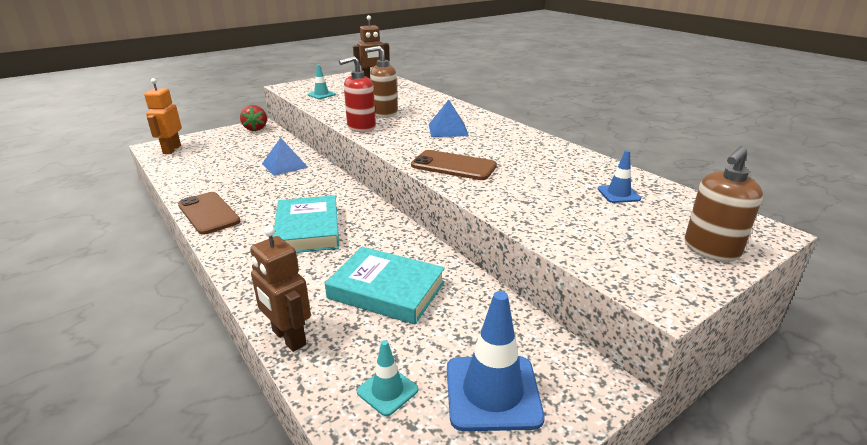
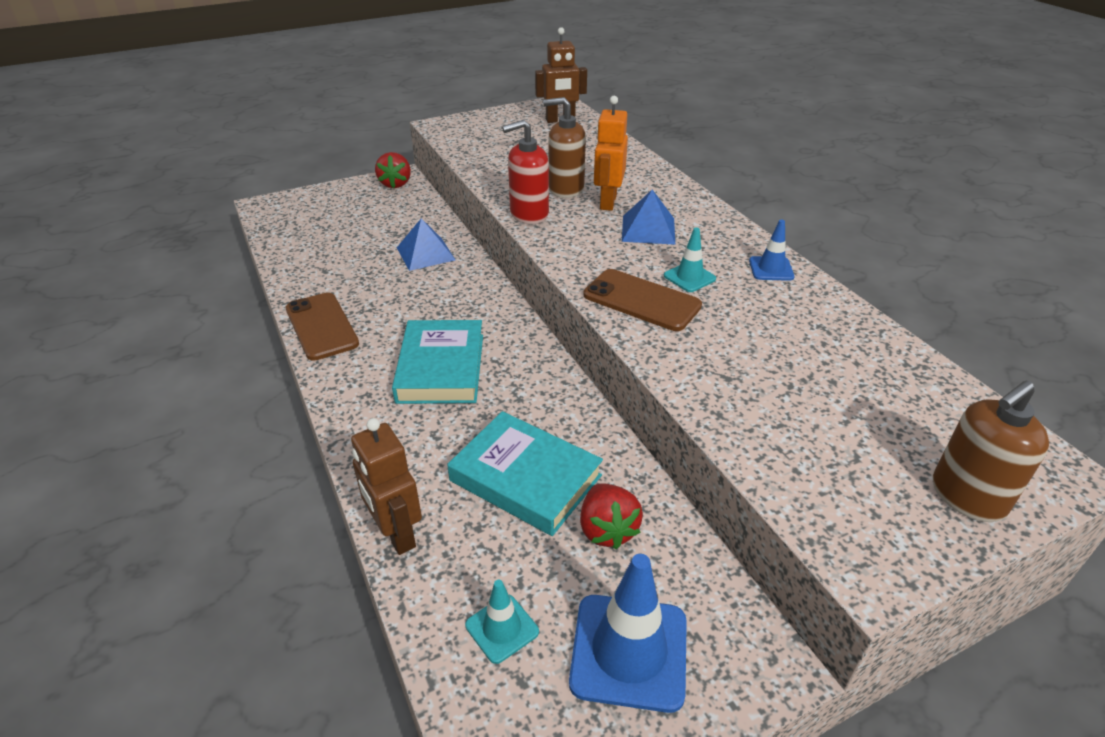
camera: 10 degrees right, 10 degrees up
orange robot [144,78,182,154] -> orange robot moved to [594,96,628,211]
turquoise traffic cone [307,65,336,99] -> turquoise traffic cone moved to [664,227,716,292]
blue traffic cone [598,150,641,203] -> blue traffic cone moved to [749,220,794,281]
none -> red strawberry [580,484,643,549]

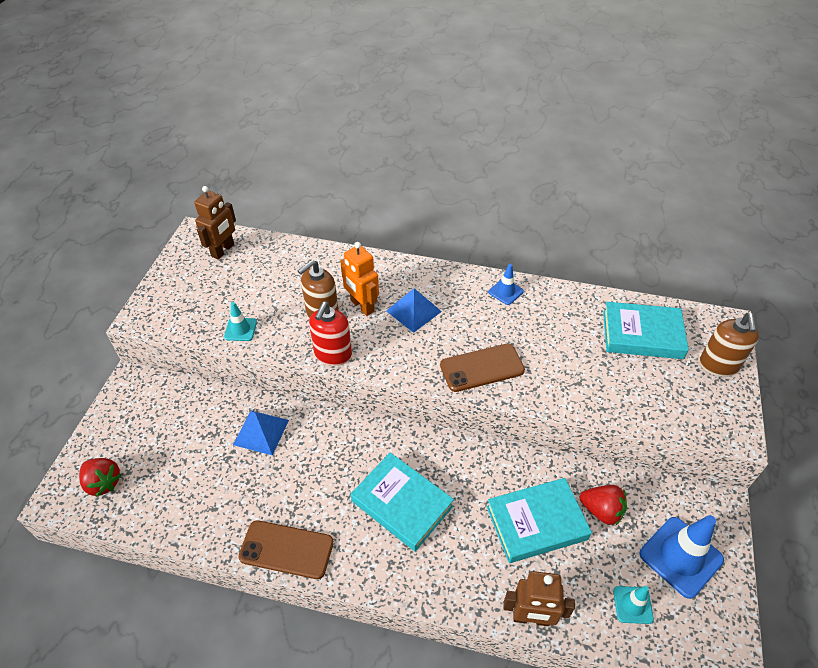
camera: 50 degrees left, 10 degrees up
red strawberry [375,152,411,188] -> red strawberry moved to [79,458,122,497]
turquoise traffic cone [664,227,716,292] -> turquoise traffic cone moved to [224,302,257,341]
none -> turquoise book [603,302,689,359]

